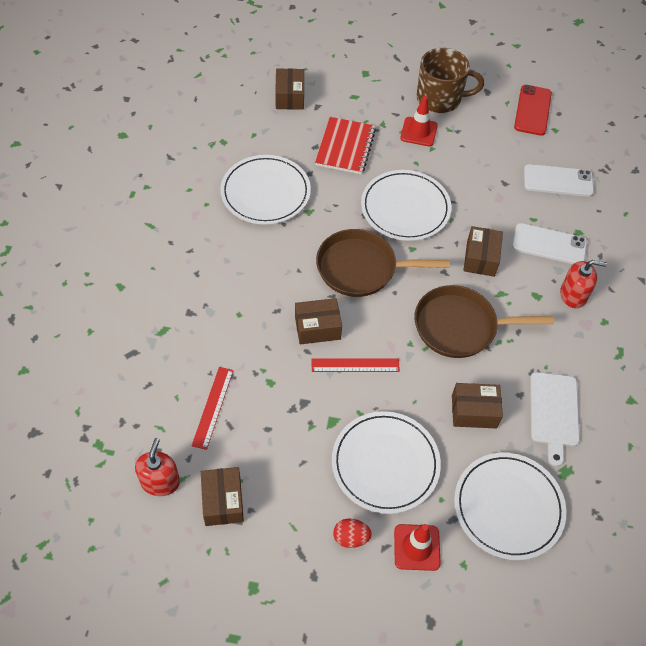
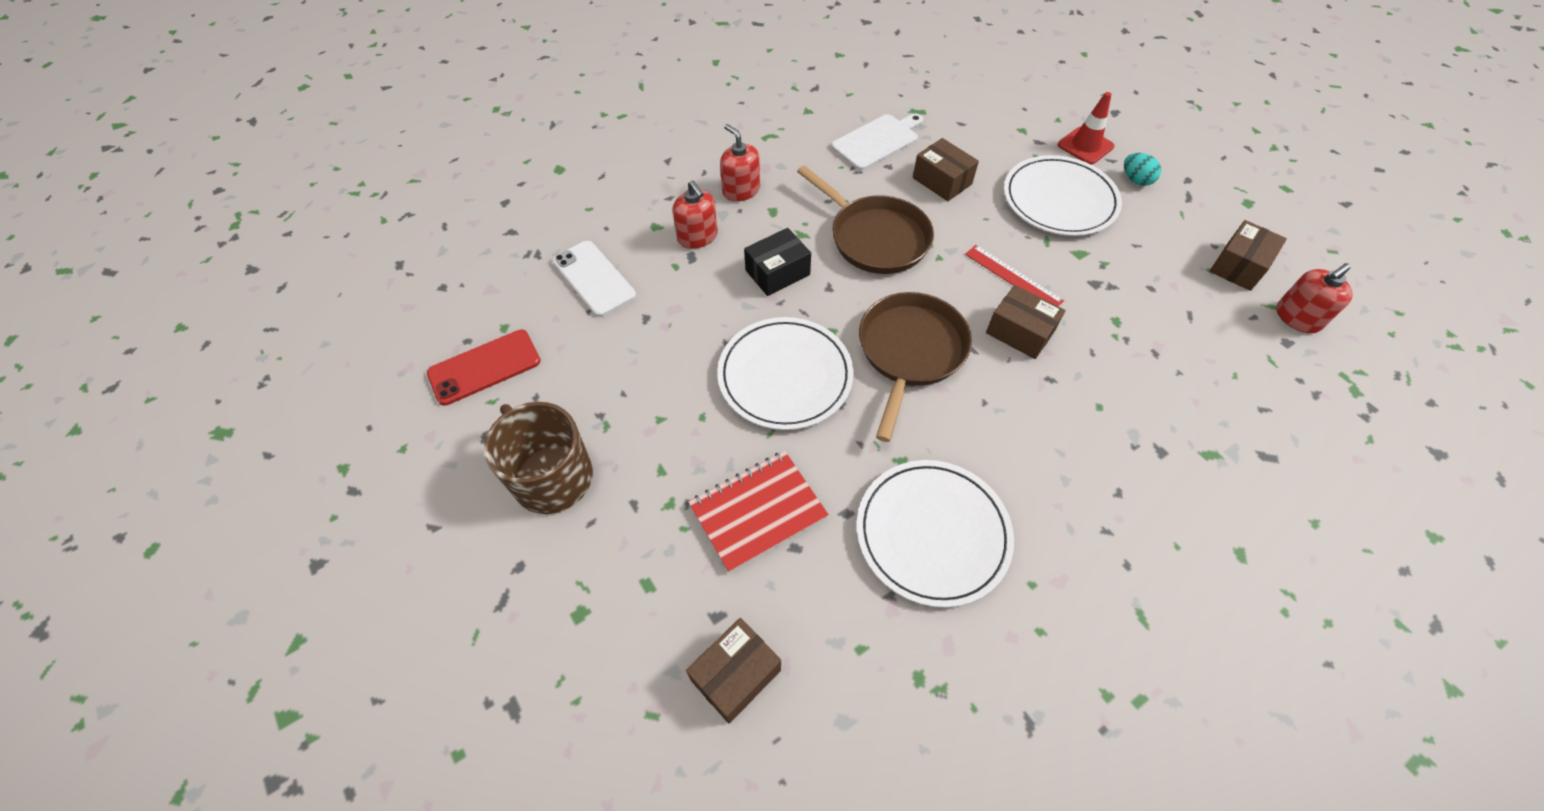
camera: 130 degrees left, 0 degrees up
red ruler [192,367,234,450] -> none
brown pan [316,229,450,297] -> brown pan turned 120 degrees counterclockwise [859,292,972,442]
red egg [333,519,372,548] -> turquoise egg [1124,153,1161,186]
red traffic cone [400,96,438,146] -> none
white plate [454,453,566,560] -> none
brown box [463,226,503,277] -> black box [744,228,811,296]
white phone [512,223,587,264] -> red soap dispenser [672,181,718,249]

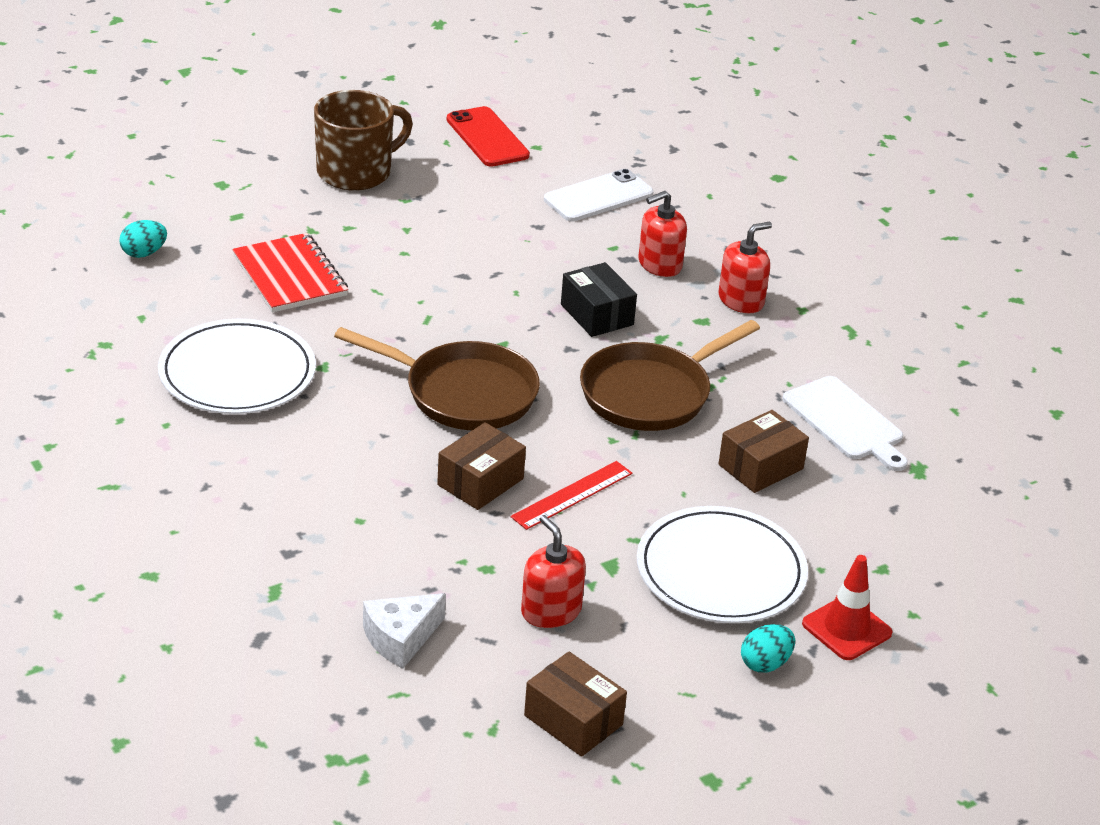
camera: 90 degrees right, 20 degrees down
brown box [686,618,781,724] -> turquoise egg [120,220,167,258]
white plate [717,317,854,430] -> none
red soap dispenser [1276,263,1353,334] -> red soap dispenser moved to [521,515,586,628]
none -> white cheese [363,593,446,668]

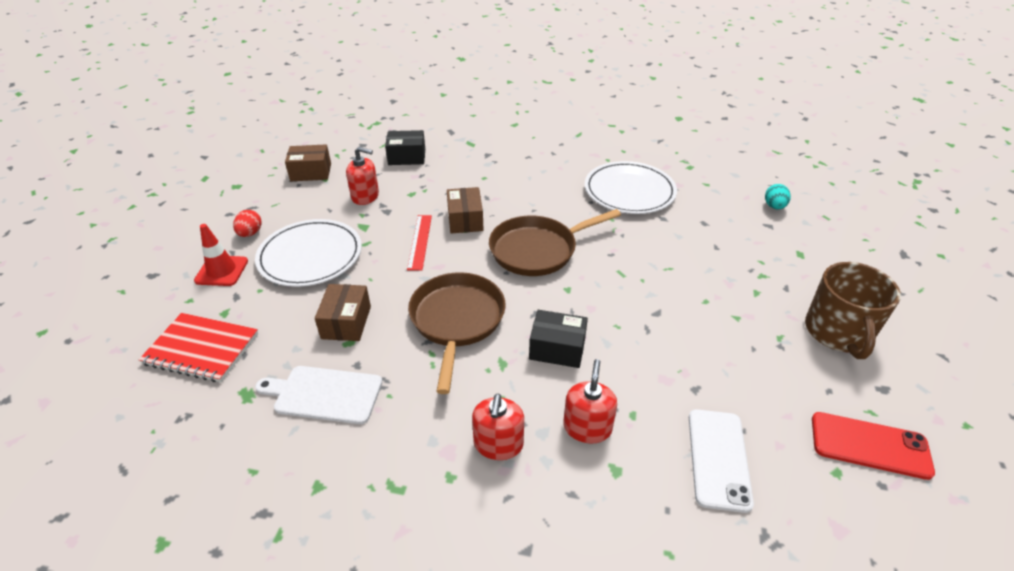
camera: 135 degrees right, 5 degrees up
red notebook [232,233,348,313] -> red notebook moved to [139,313,258,382]
white cheese [363,593,446,668] -> black box [385,130,425,165]
turquoise egg [741,624,795,673] -> red egg [233,210,262,237]

